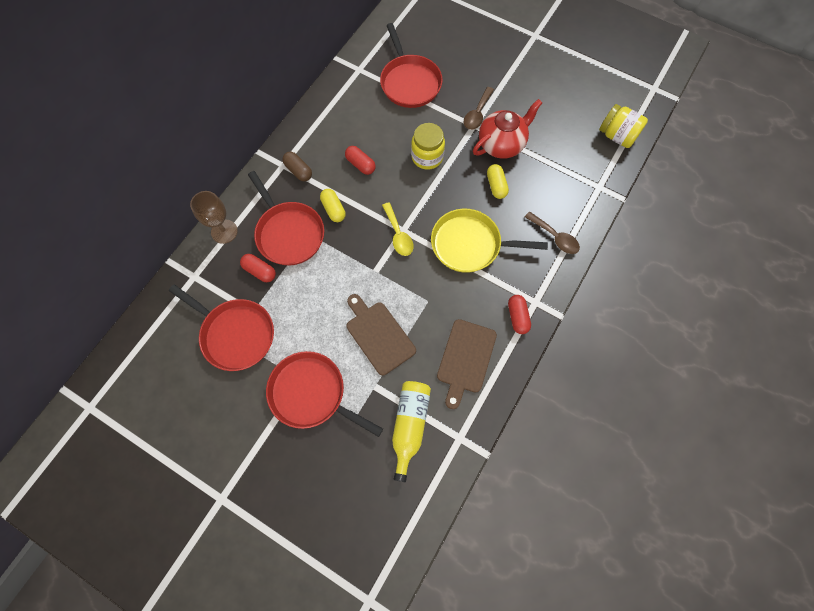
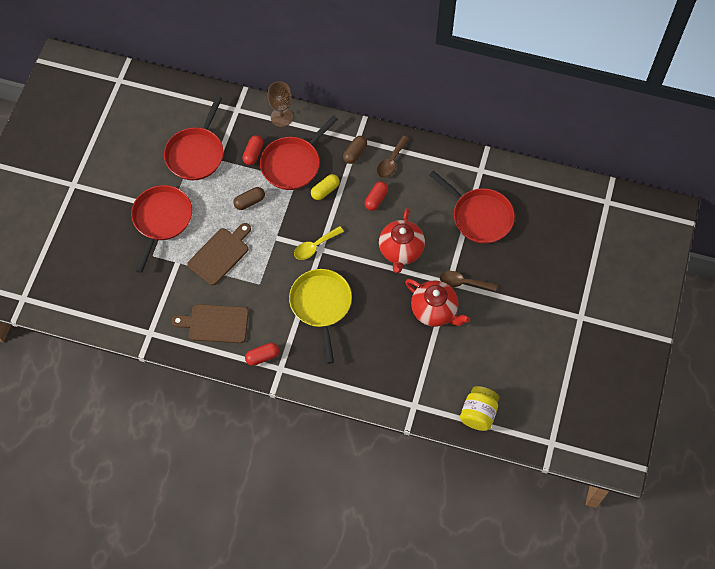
camera: 75 degrees right, 5 degrees down
red pan [380,23,443,108] -> red pan turned 105 degrees counterclockwise [429,171,515,244]
yellow bottle [392,381,431,482] -> none
yellow jar [411,123,445,170] -> red teapot [379,208,425,273]
yellow capsule [487,164,509,199] -> none
brown spoon [525,211,580,254] -> brown spoon moved to [377,136,409,178]
none -> brown capsule [233,187,265,210]

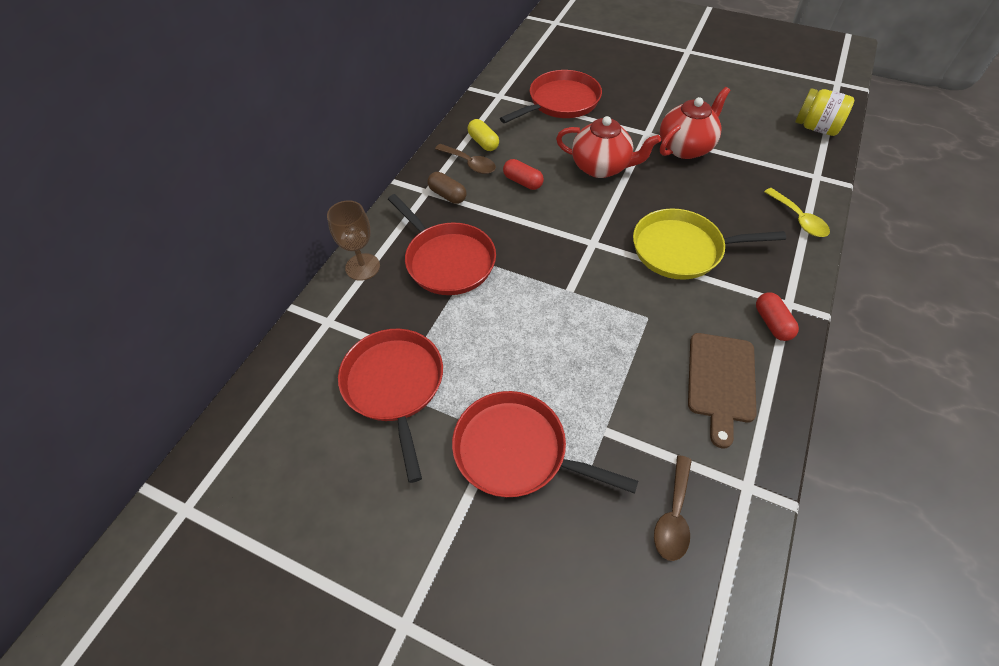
camera: 80 degrees left, 10 degrees down
red pan [164,96,224,180] -> red pan turned 135 degrees counterclockwise [338,329,443,483]
brown cutting board [187,223,251,285] -> none
brown capsule [233,187,265,210] -> none
red capsule [243,135,264,165] -> none
yellow spoon [294,226,344,260] -> yellow spoon moved to [764,188,830,237]
yellow capsule [311,174,340,200] -> yellow capsule moved to [468,119,499,151]
brown spoon [440,271,497,291] -> brown spoon moved to [654,455,692,561]

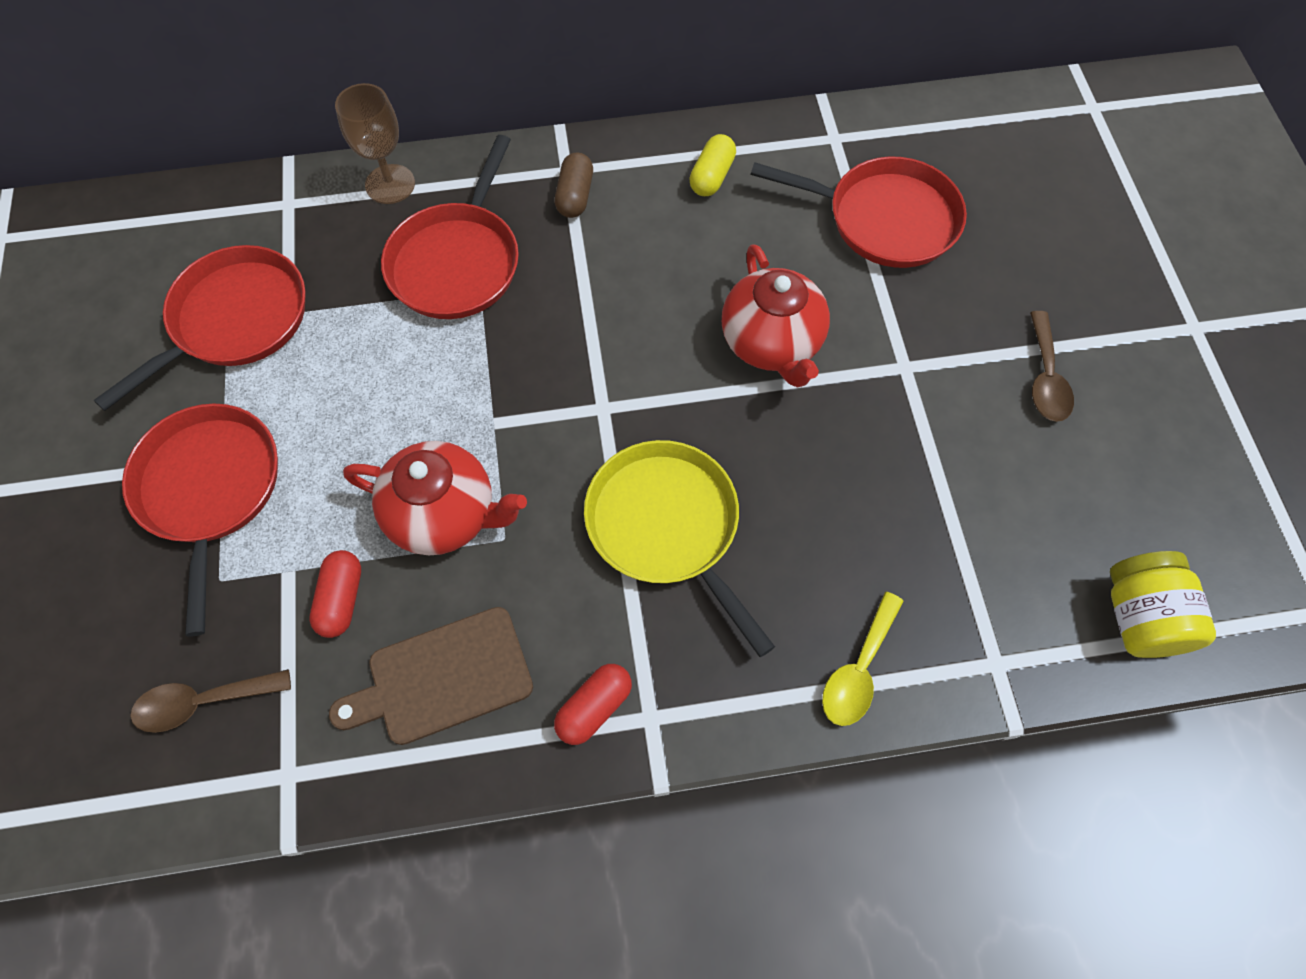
camera: 55 degrees right, 10 degrees up
brown spoon [435,144,496,174] -> brown spoon moved to [1030,311,1074,422]
red capsule [503,159,544,190] -> red capsule moved to [309,550,361,638]
red teapot [660,87,730,159] -> red teapot moved to [343,441,527,555]

